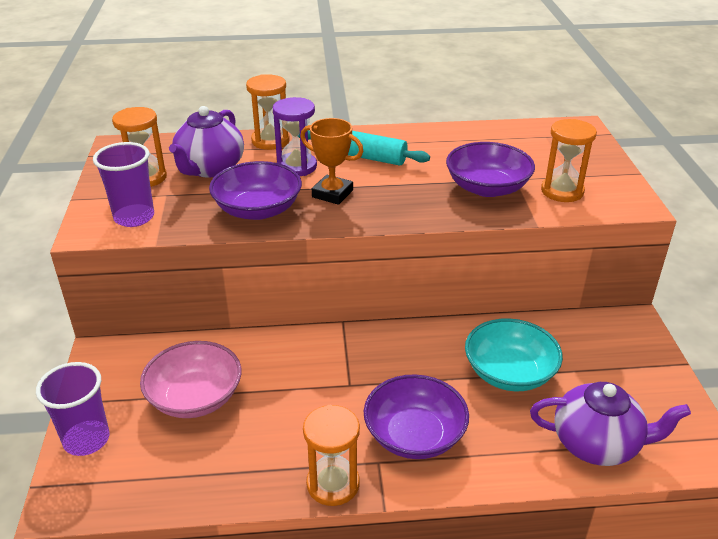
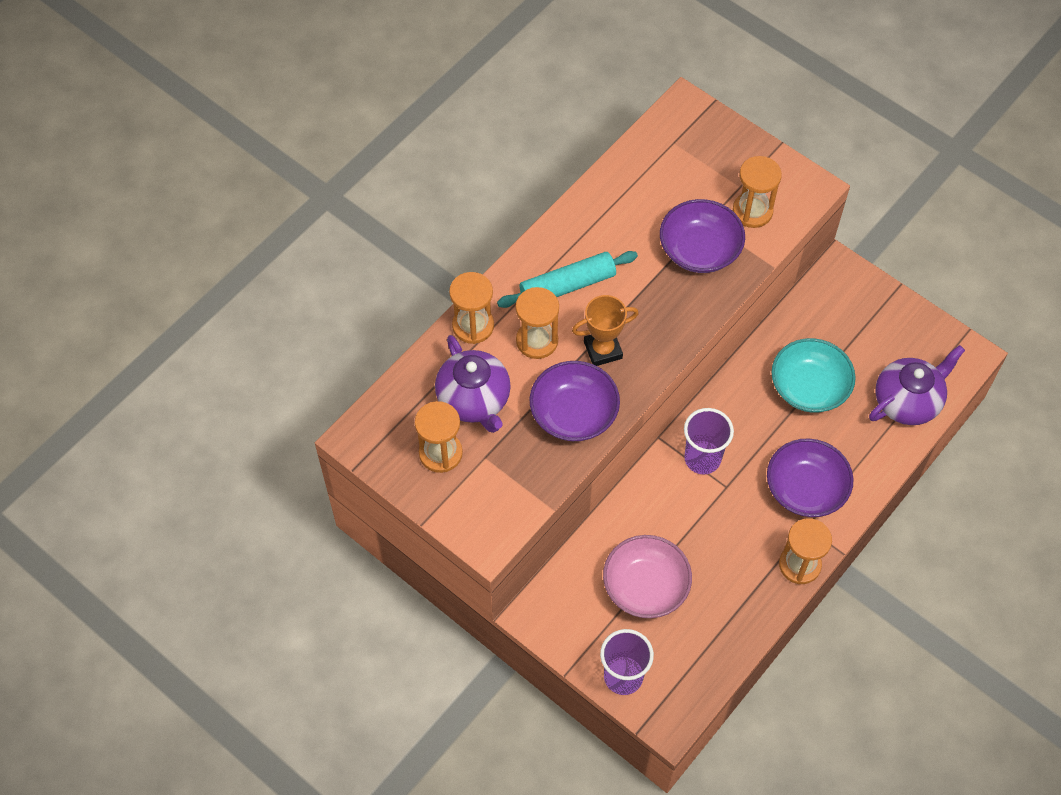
camera: 45 degrees left, 25 degrees up
purple cup [93,142,154,227] -> purple cup moved to [684,408,734,474]
purple hourglass [273,97,317,176] -> orange hourglass [516,287,559,359]

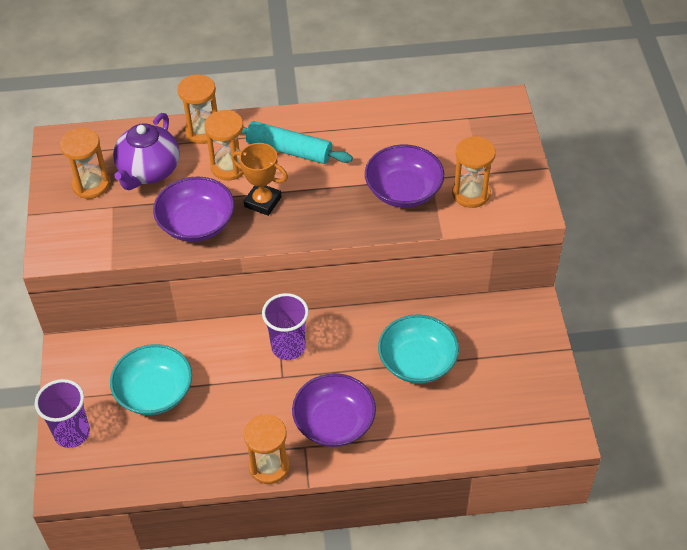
camera: 45 degrees right, 10 degrees down
pink bowl [603,535,692,618] -> turquoise bowl [110,344,192,415]
purple teapot [869,345,965,425] -> none

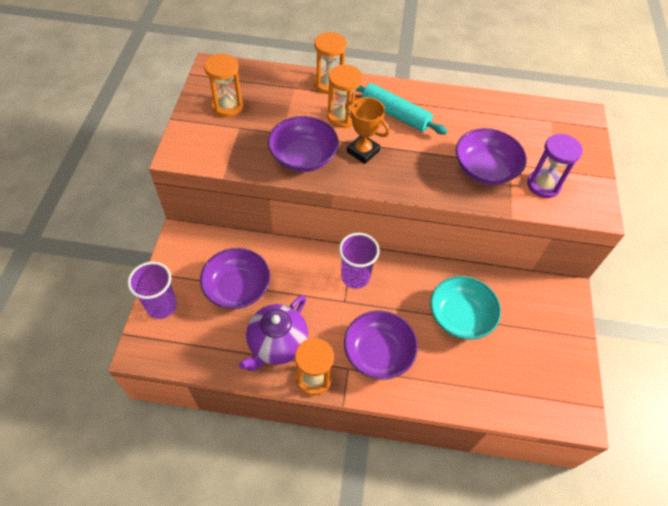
camera: 10 degrees right, 5 degrees up
turquoise bowl [110,344,192,415] -> purple bowl [200,248,270,309]
purple teapot [113,113,179,190] -> purple teapot moved to [239,295,308,371]
orange hourglass [452,136,496,208] -> purple hourglass [527,134,583,198]

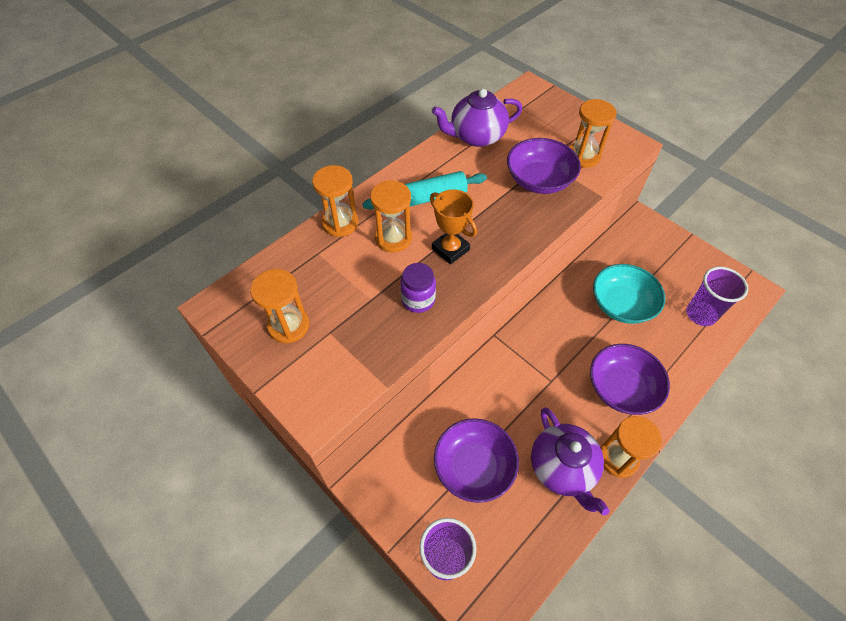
camera: 50 degrees left, 0 degrees up
purple bowl [268,116,339,172] -> purple jar [400,263,436,313]
purple cup [339,233,380,289] -> purple cup moved to [686,267,748,326]
orange trophy [345,97,390,164] -> orange trophy turned 60 degrees clockwise [430,189,477,264]
purple hourglass [527,134,583,198] -> orange hourglass [570,99,616,168]
none -> purple teapot [432,89,522,147]

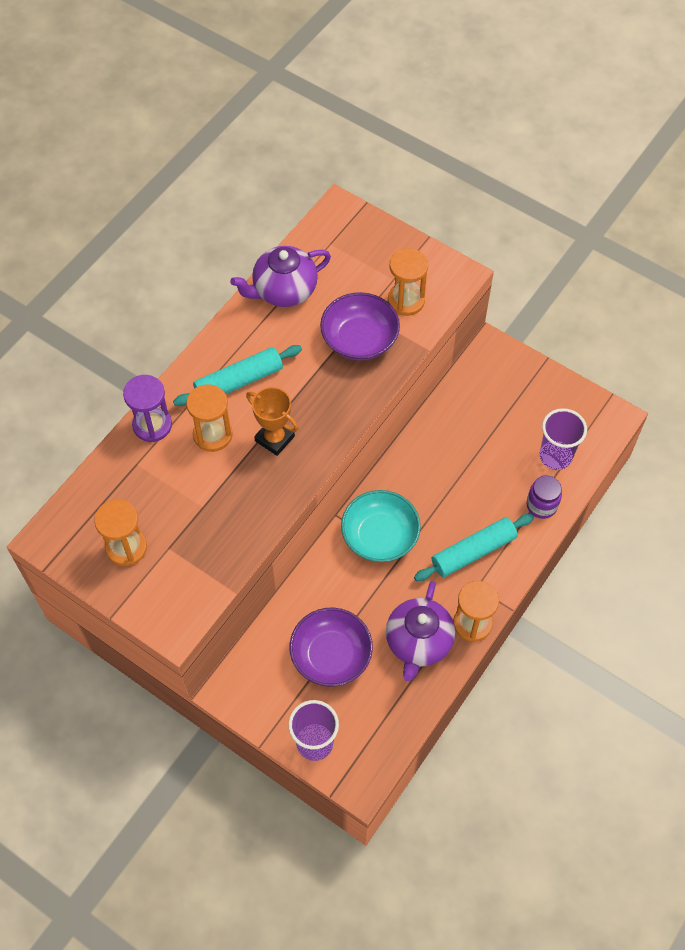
camera: 10 degrees left, 5 degrees up
orange hourglass [312,165,358,237] -> purple hourglass [123,375,172,442]
purple jar [400,263,436,313] -> purple jar moved to [527,476,562,519]
purple teapot [531,407,610,516] -> purple teapot turned 45 degrees clockwise [386,581,455,681]
purple bowl [590,344,670,415] -> turquoise rolling pin [414,514,534,581]
turquoise bowl [593,264,665,324] -> turquoise bowl moved to [341,490,421,562]

